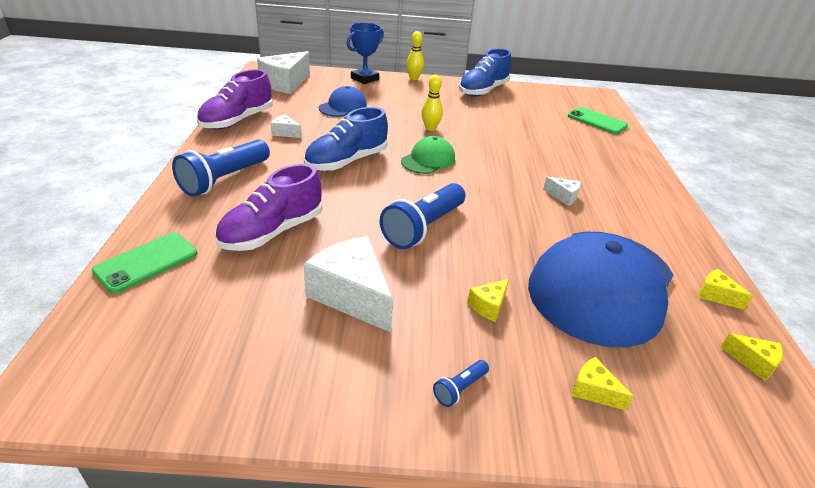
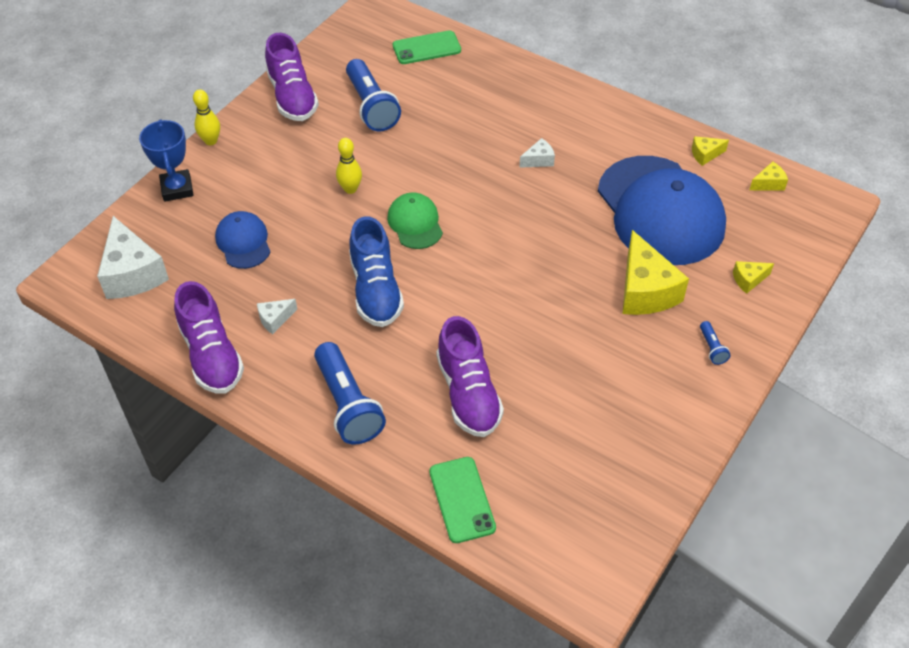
camera: 55 degrees left, 15 degrees up
white cheese [303,236,393,332] -> none
blue flashlight [380,183,465,249] -> blue flashlight moved to [346,59,401,131]
blue shoe [459,48,511,97] -> purple shoe [265,33,319,121]
yellow cheese [467,279,509,322] -> yellow cheese [622,230,689,315], size x2.12

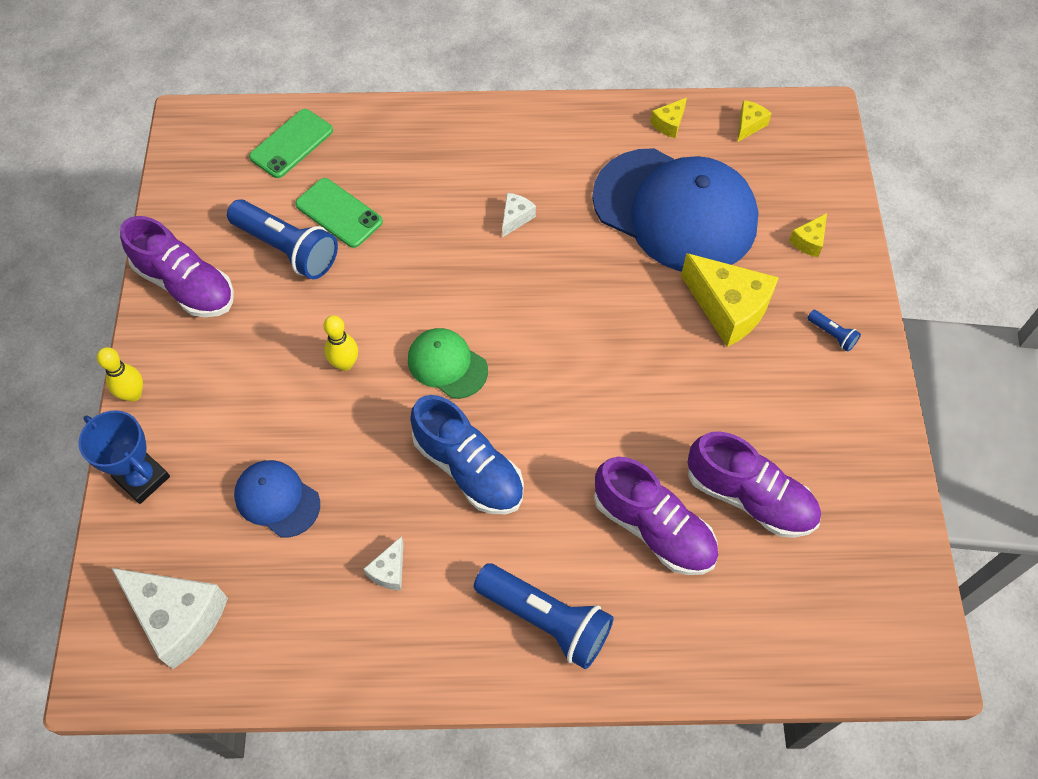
camera: 35 degrees left, 10 degrees up
purple shoe [174,281,244,394] -> purple shoe moved to [688,432,821,538]
green phone [429,457,496,543] -> green phone moved to [295,178,383,248]

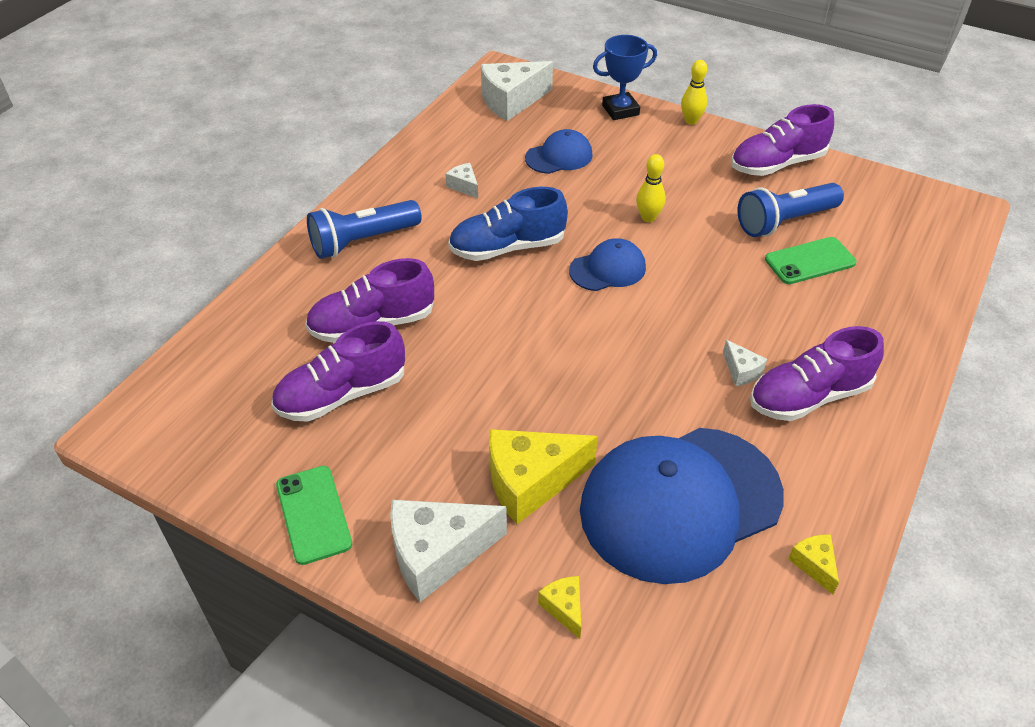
camera: 120 degrees right, 15 degrees down
green phone [249,109,333,178] -> green phone moved to [276,466,352,565]
green cap [408,328,488,399] -> blue cap [569,238,646,291]
yellow cheese [737,100,772,142] -> none
blue flashlight [807,310,861,352] -> white cheese [390,500,507,602]
none -> purple shoe [750,326,884,421]

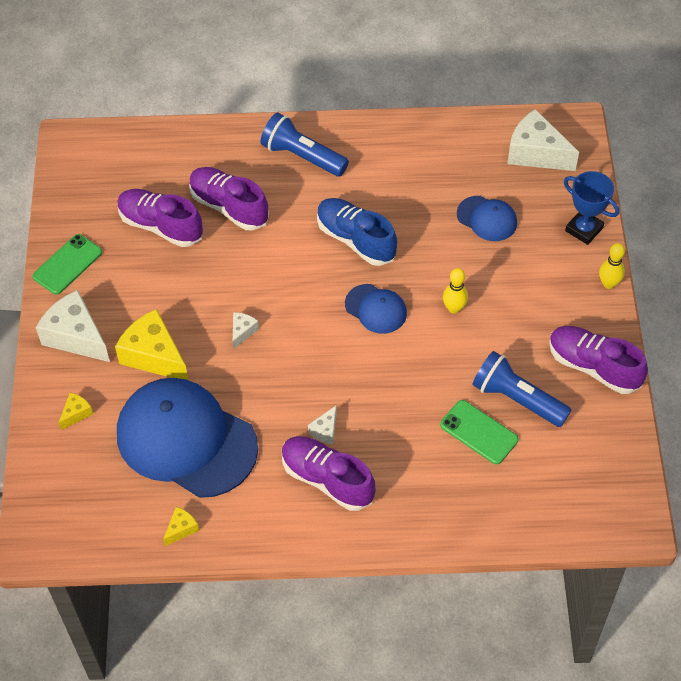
camera: 60 degrees right, 10 degrees up
white cheese [446,163,478,198] -> white cheese moved to [233,312,259,349]

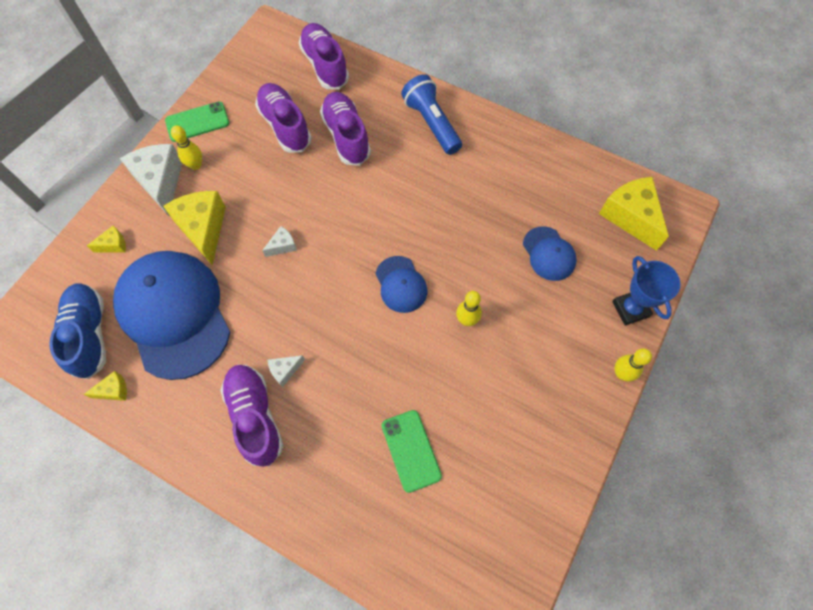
camera: 30 degrees right, 10 degrees up
blue shoe [317,198,397,266] -> blue shoe moved to [49,283,106,379]
blue flashlight [472,351,571,427] -> none
white cheese [507,109,579,171] -> yellow cheese [599,177,669,251]
purple shoe [549,326,648,394] -> purple shoe moved to [299,23,349,90]
none -> yellow bowling pin [171,125,202,170]

